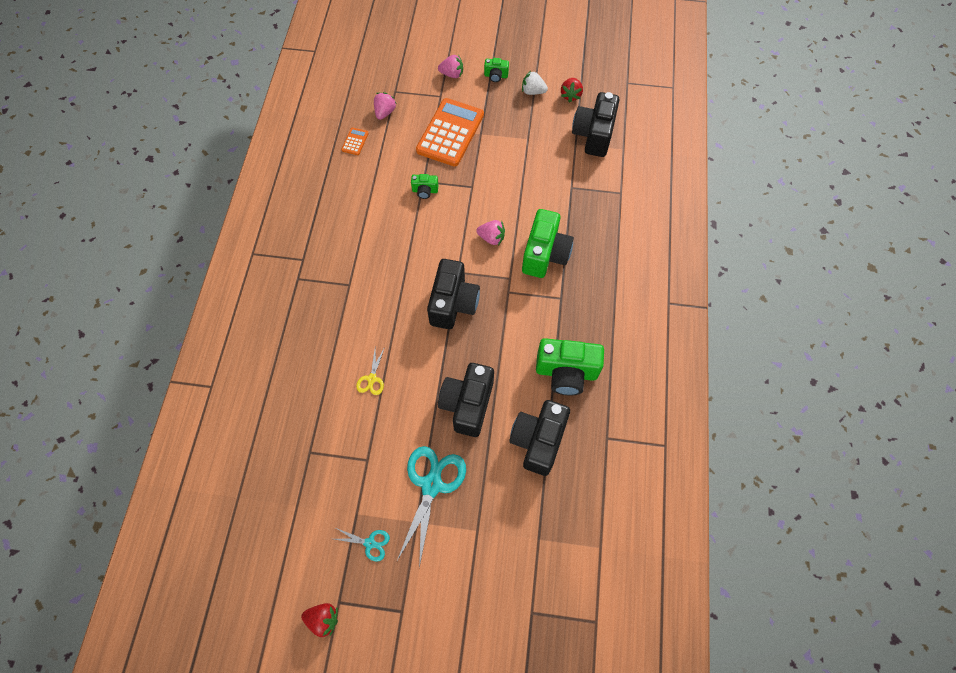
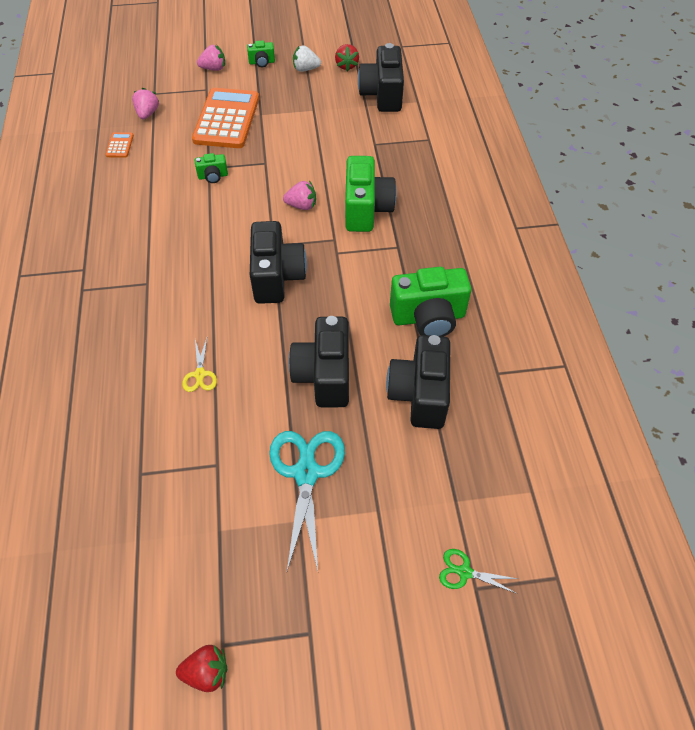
camera: 15 degrees left, 10 degrees down
turquoise scissors [334,527,390,562] -> none
none -> green scissors [439,549,518,594]

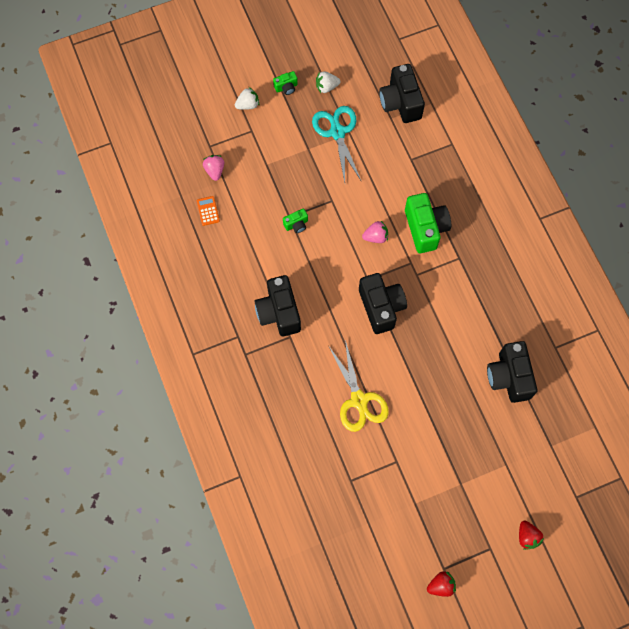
camera: 15 degrees left, 15 degrees up
yellow scissors [182,338,217,392] -> yellow scissors [328,340,389,432], size x2.04
orange calculator [192,88,259,148] -> none
pink strawberry [197,45,225,71] -> white strawberry [235,87,259,110]
turquoise scissors [269,431,345,571] -> turquoise scissors moved to [312,106,362,182]
black camera [289,316,349,407] -> black camera moved to [255,275,301,336]
red strawberry [335,44,359,71] -> red strawberry moved to [519,521,544,550]
green camera [390,267,471,336] -> none
green scissors [439,549,518,594] -> none

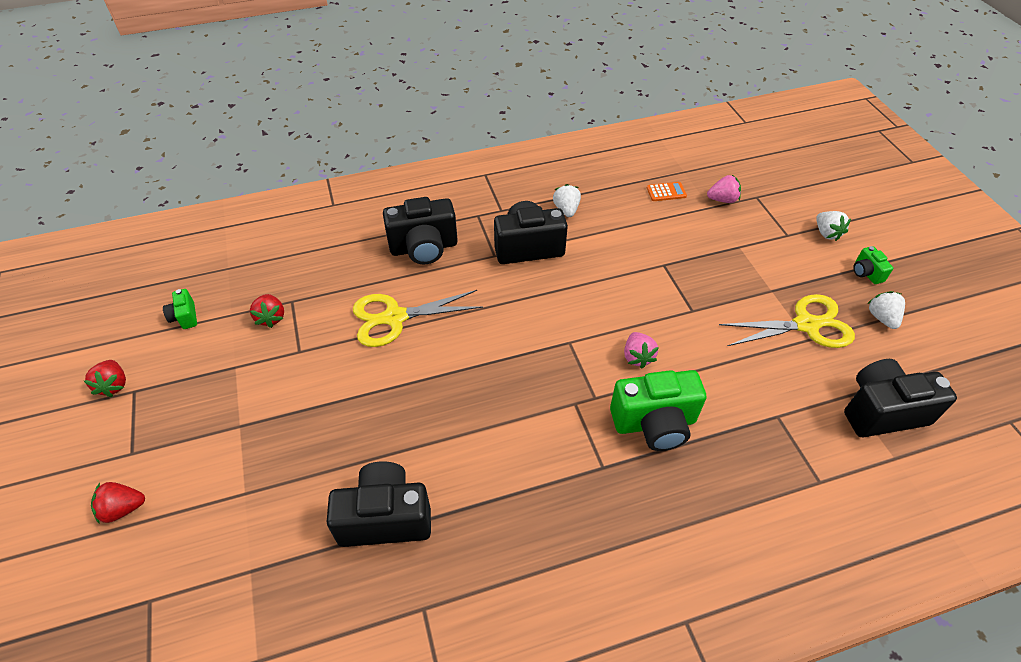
camera: 95 degrees right, 20 degrees down
green camera [283,208,308,233] -> green camera moved to [163,289,197,329]
turquoise scissors [312,106,362,182] -> yellow scissors [719,294,855,348]
black camera [359,273,407,334] -> black camera moved to [383,197,458,265]
none -> red strawberry [250,294,284,328]
none -> white strawberry [553,184,581,217]

